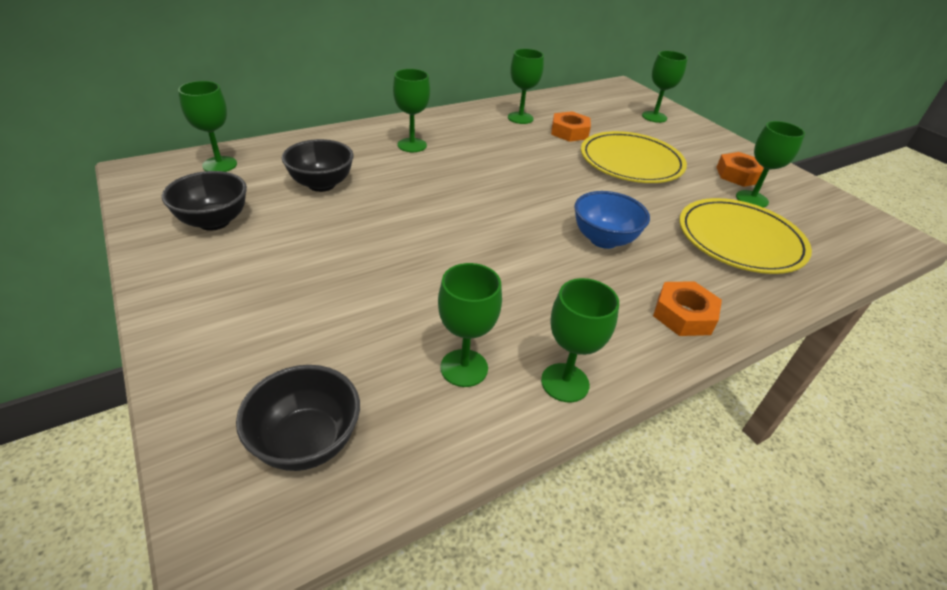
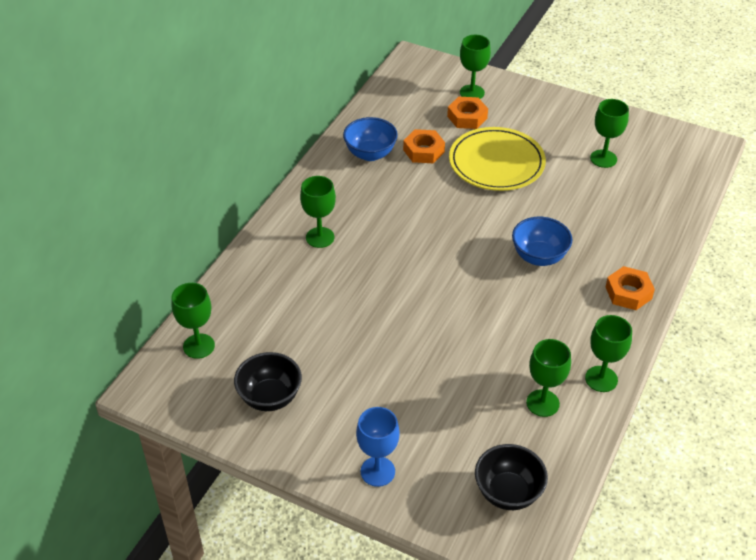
camera: 30 degrees left, 5 degrees up
black bowl [282,139,354,192] -> none
green goblet [508,49,544,124] -> blue bowl [343,117,398,161]
yellow plate [679,198,812,274] -> none
orange nut [716,152,764,187] -> orange nut moved to [447,97,488,129]
none -> blue goblet [356,407,400,487]

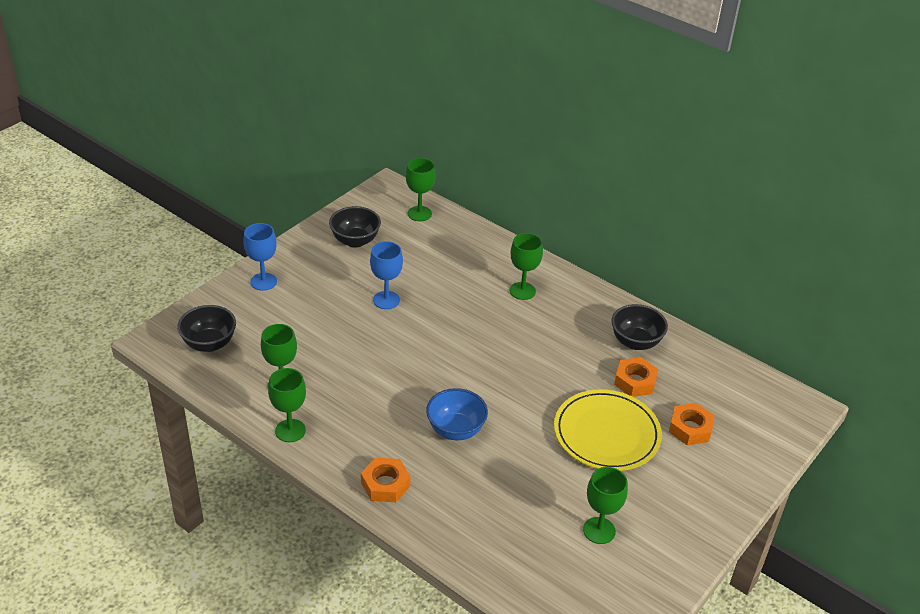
camera: 100 degrees right, 5 degrees down
blue bowl [343,117,398,161] -> black bowl [612,304,668,350]
green goblet [460,35,491,99] -> none
none -> blue goblet [370,241,403,309]

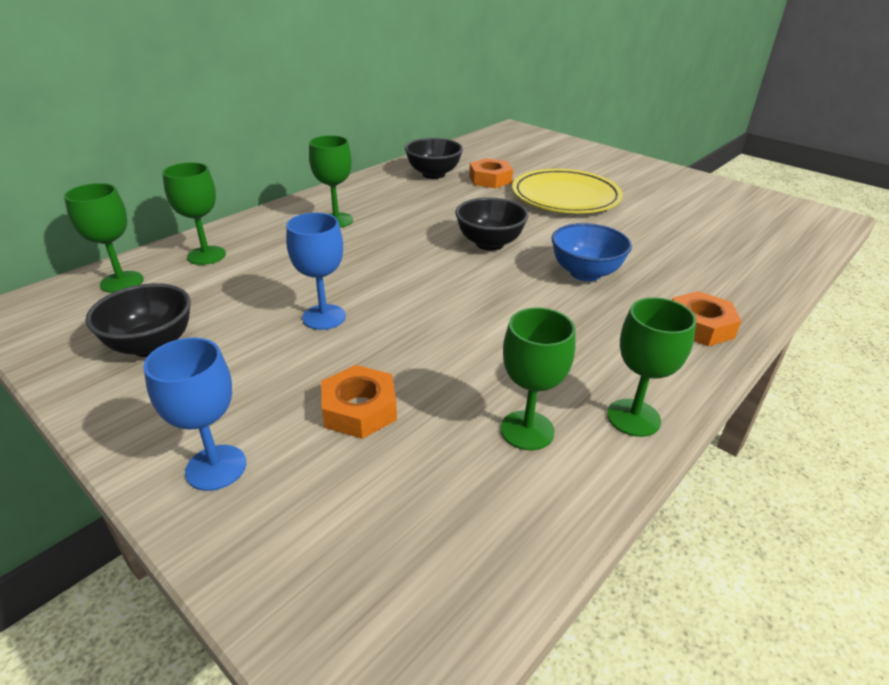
camera: 85 degrees left, 5 degrees down
black bowl [177,305,236,352] -> black bowl moved to [455,197,528,251]
green goblet [583,467,628,544] -> green goblet moved to [162,162,226,265]
orange nut [669,403,715,445] -> orange nut moved to [321,365,397,439]

